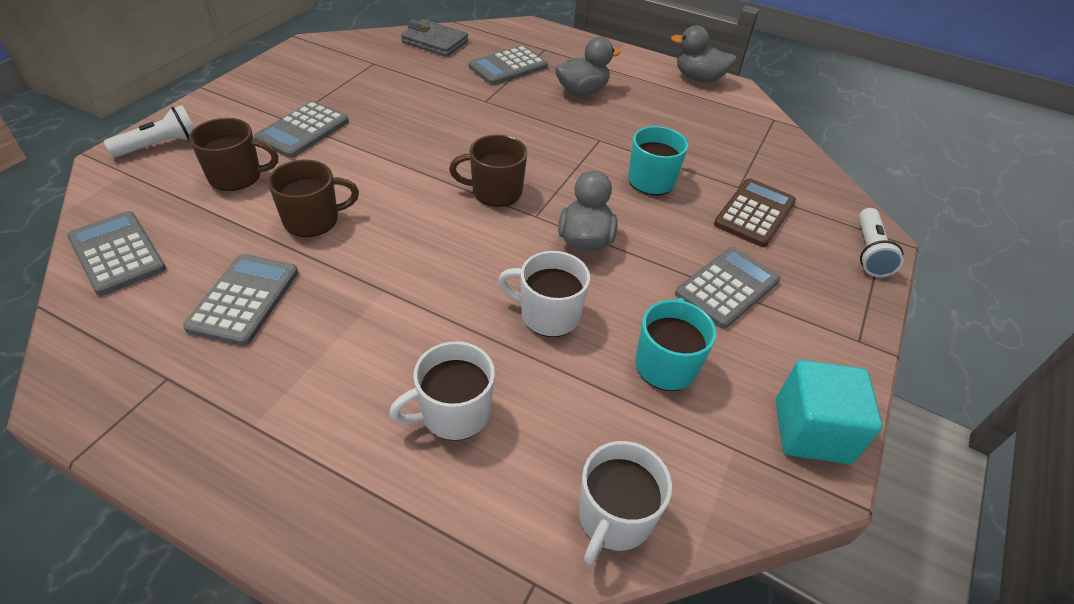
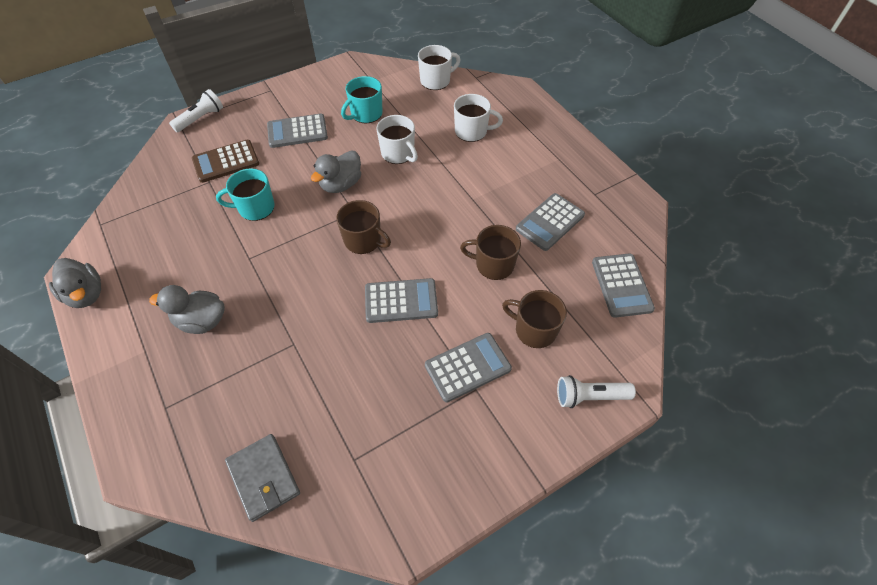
camera: 145 degrees left, 10 degrees up
grey calculator [469,46,548,85] -> grey calculator moved to [365,278,438,323]
turquoise cube [776,360,883,464] -> none

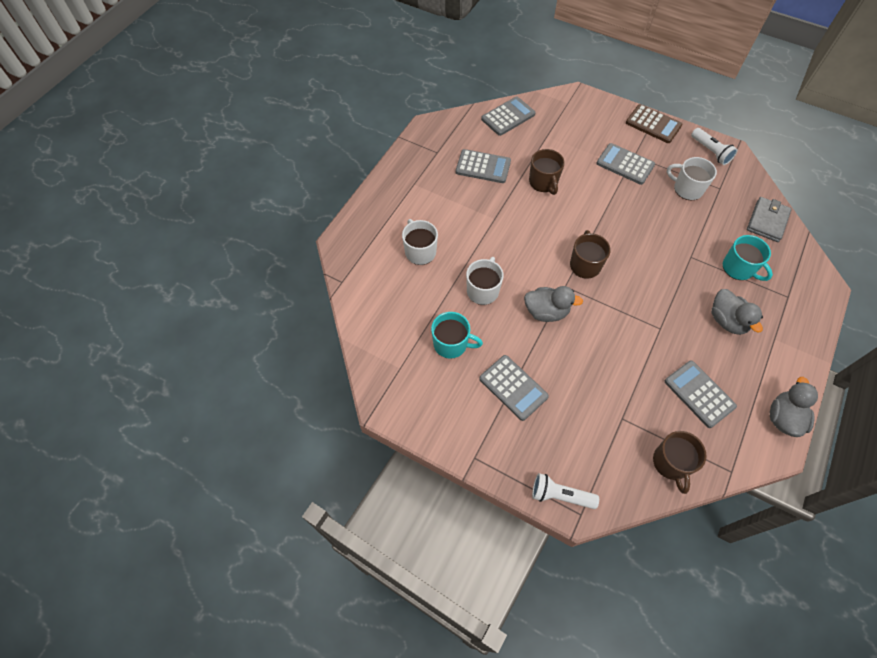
camera: 120 degrees left, 5 degrees up
brown calculator [192,140,259,183] -> brown calculator moved to [626,104,682,143]
turquoise mug [216,169,275,221] -> turquoise mug moved to [723,235,773,281]
grey calculator [365,278,438,323] -> grey calculator moved to [665,360,737,428]
white mug [418,45,460,90] -> white mug moved to [667,157,717,200]
brown mug [502,290,567,348] -> brown mug moved to [653,431,707,494]
white flashlight [557,375,636,408] -> white flashlight moved to [691,128,738,165]

